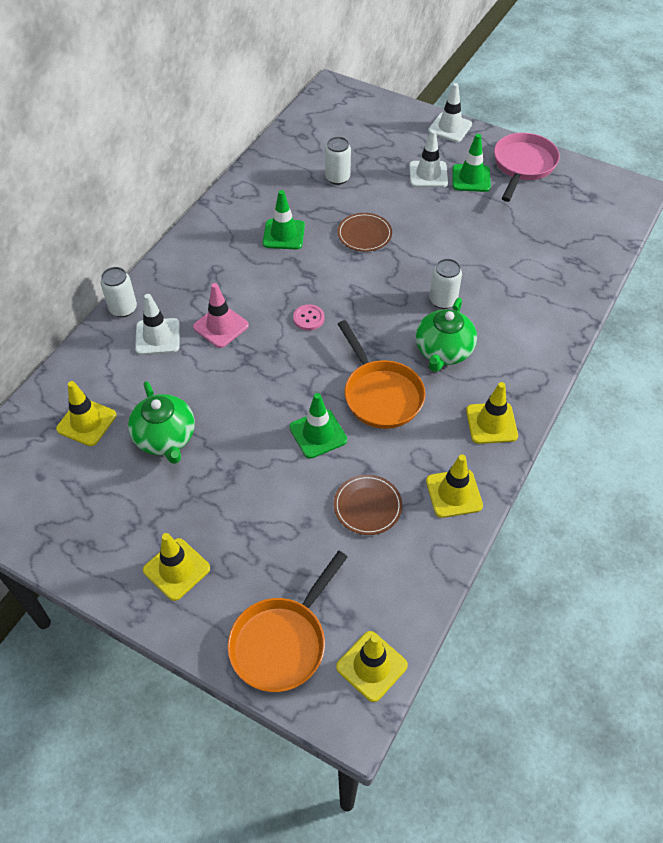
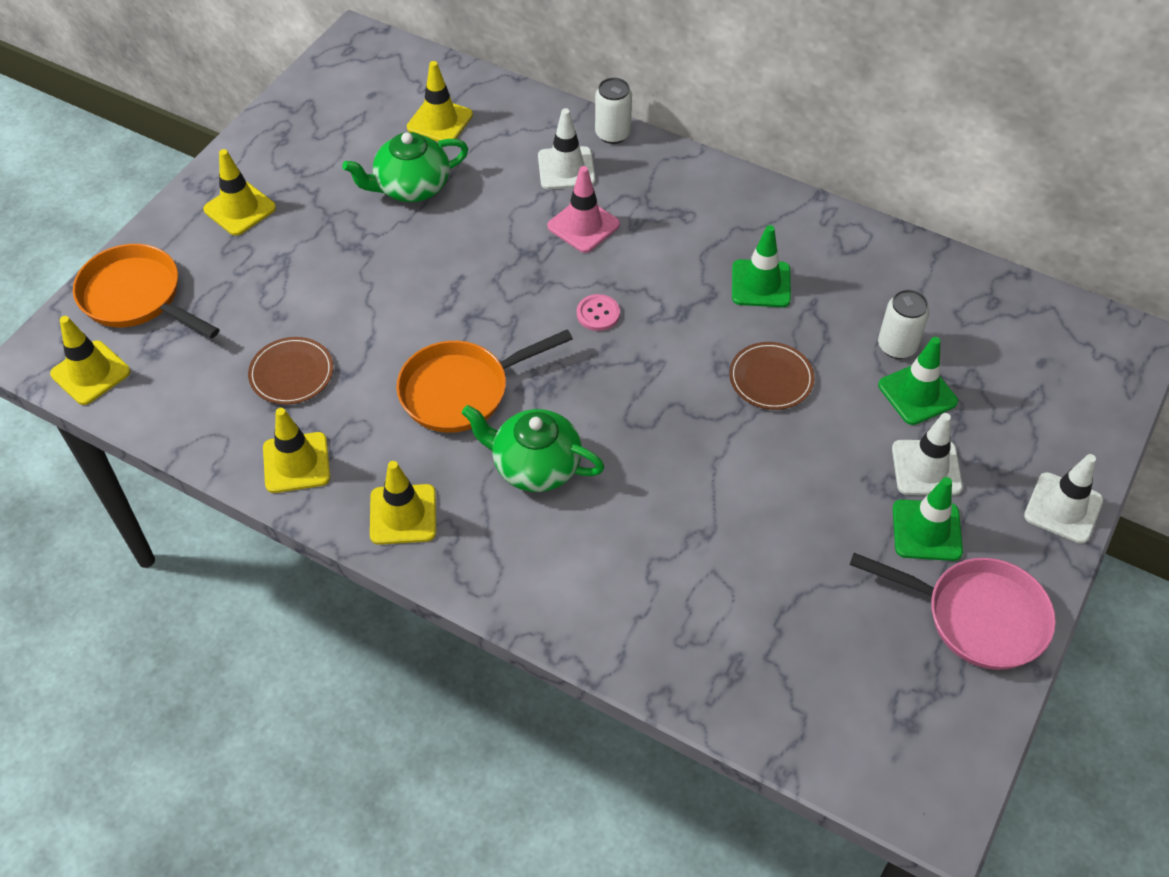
camera: 90 degrees right, 0 degrees up
green traffic cone [289,393,347,459] -> green traffic cone moved to [878,337,958,425]
white can [430,259,462,309] -> none

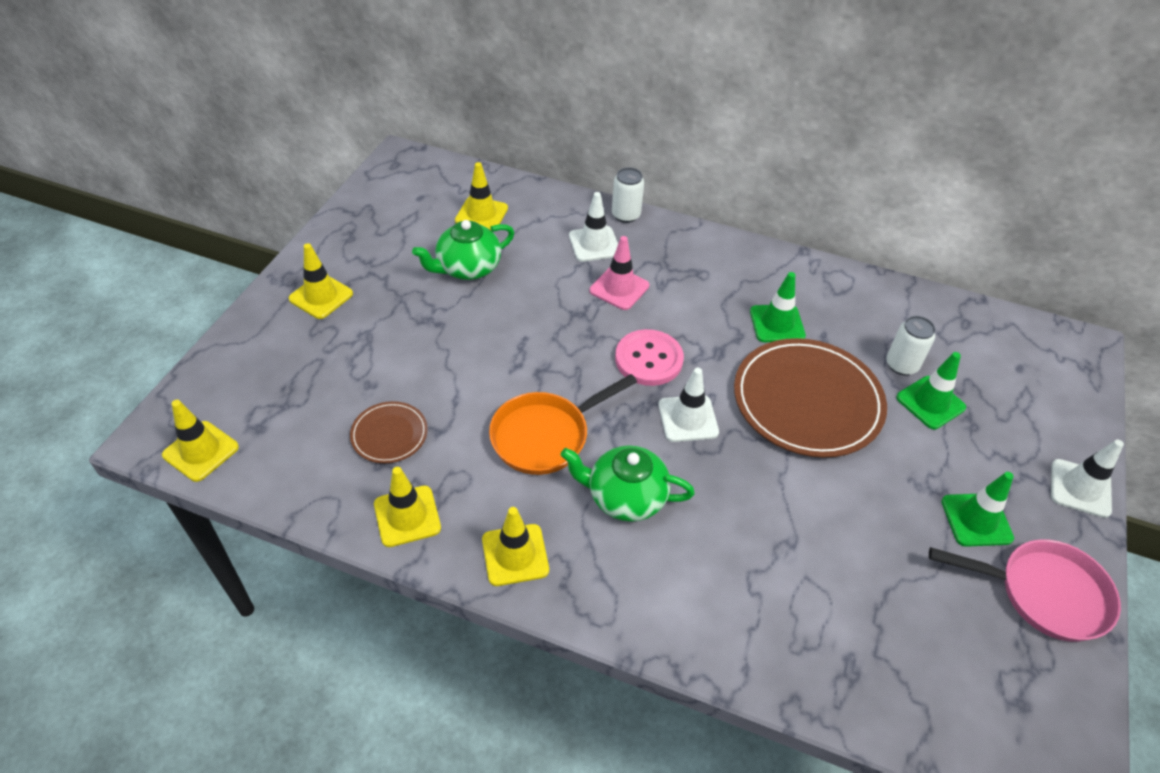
camera: 10 degrees left, 5 degrees down
orange pan [73,244,220,339] -> none
pink button [577,294,620,331] -> pink button [615,329,684,386], size x1.82
brown plate [729,342,814,410] -> brown plate [734,338,887,458], size x2.07
white traffic cone [892,413,963,496] -> white traffic cone moved to [659,368,719,442]

